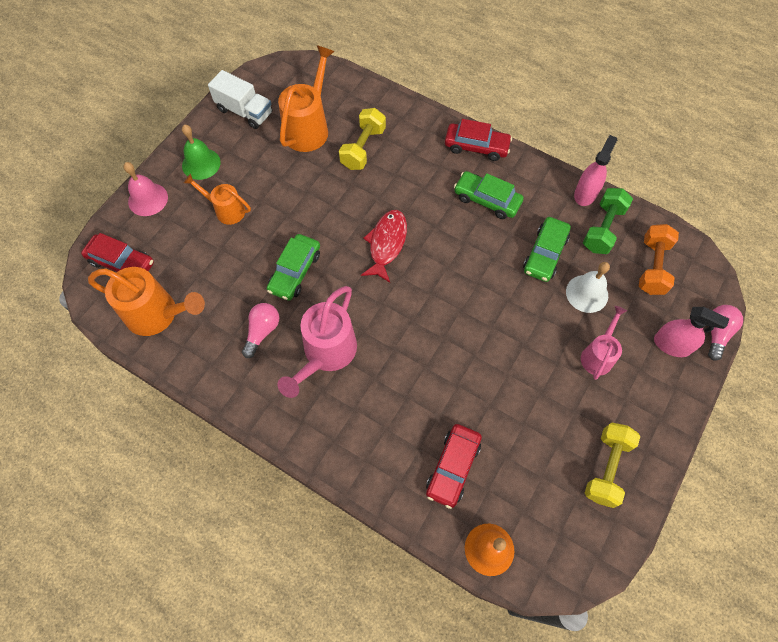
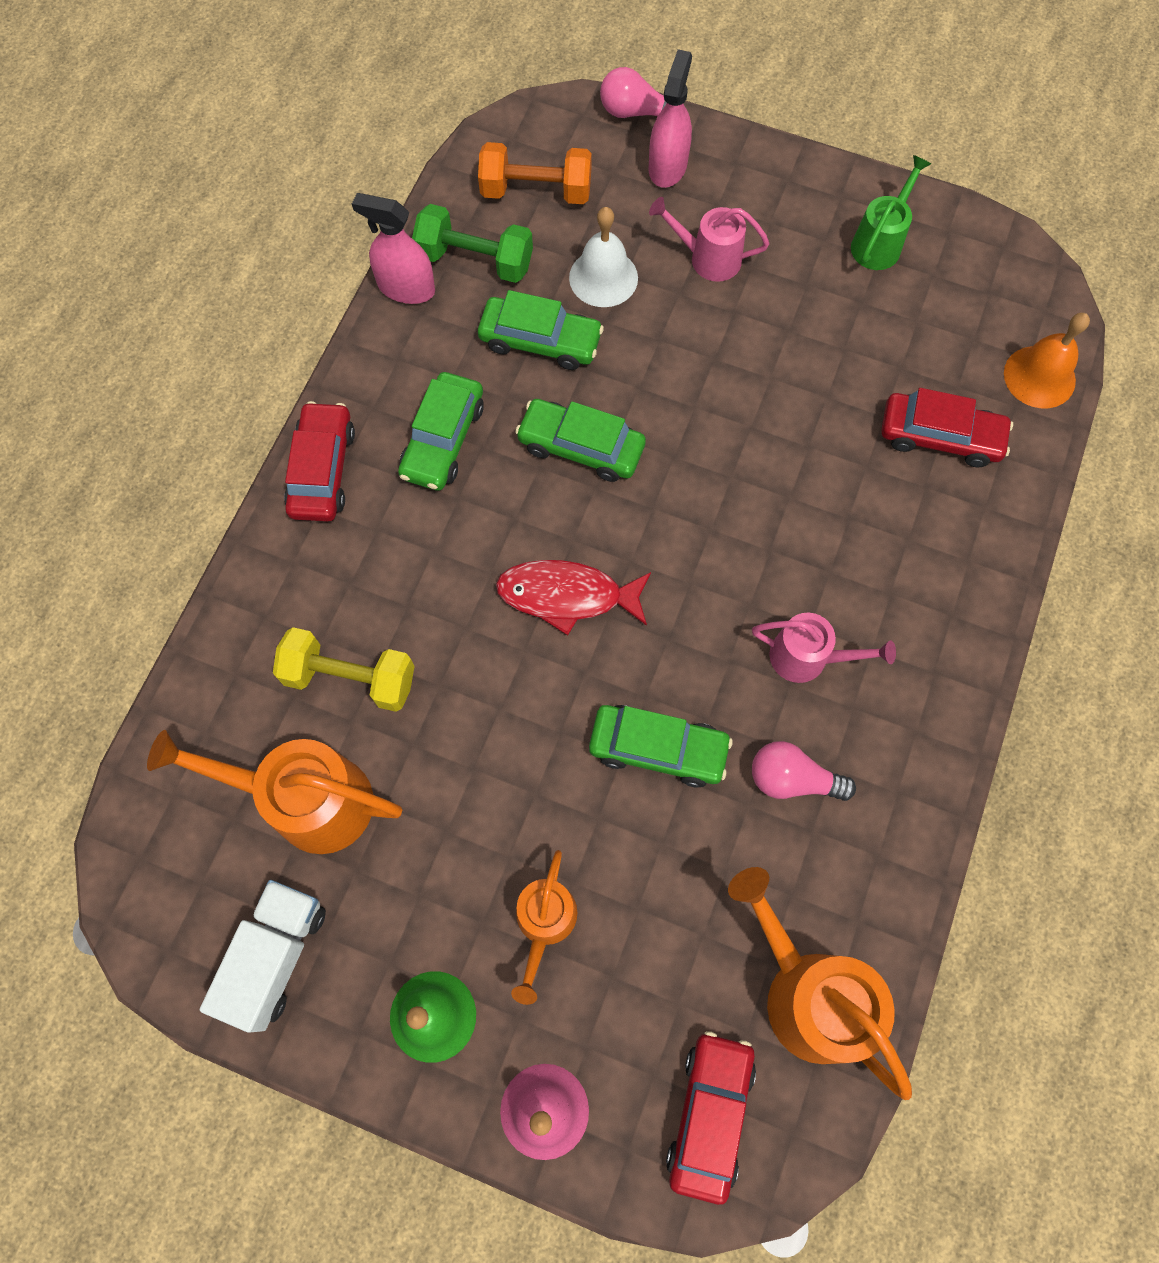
camera: 100 degrees left, 5 degrees up
orange watering can [88,267,205,336] -> orange watering can turned 45 degrees counterclockwise [728,867,912,1100]
pink watering can [278,286,357,398] -> pink watering can [752,613,896,683], size x0.60
yellow dumbbell [585,423,641,508] -> green watering can [851,155,931,270]
none -> green car [515,399,646,482]

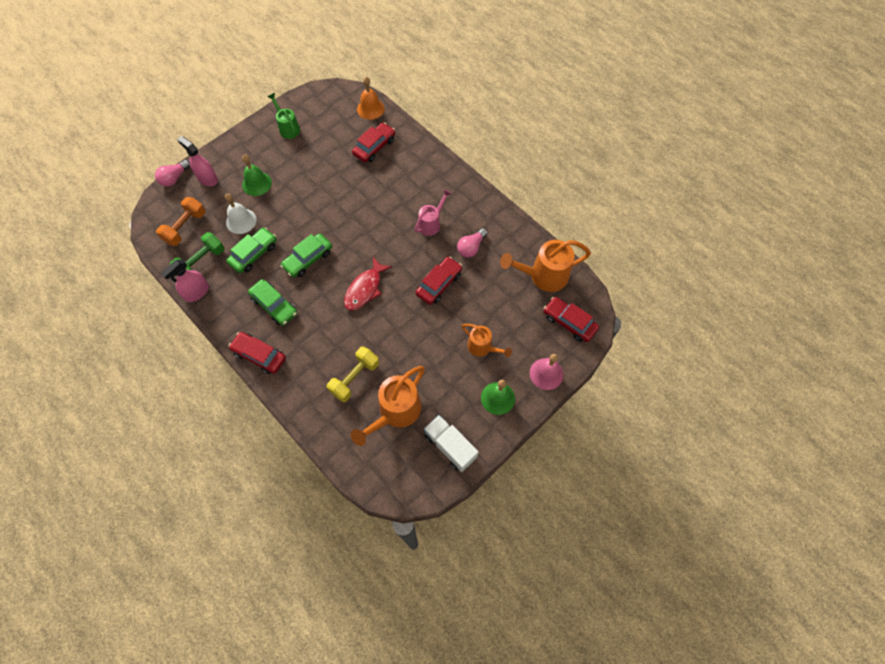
camera: 65 degrees left, 5 degrees down
green car [589,705,733,788] -> red car [415,257,462,305]
pink watering can [649,197,769,282] -> green bell [242,155,272,196]

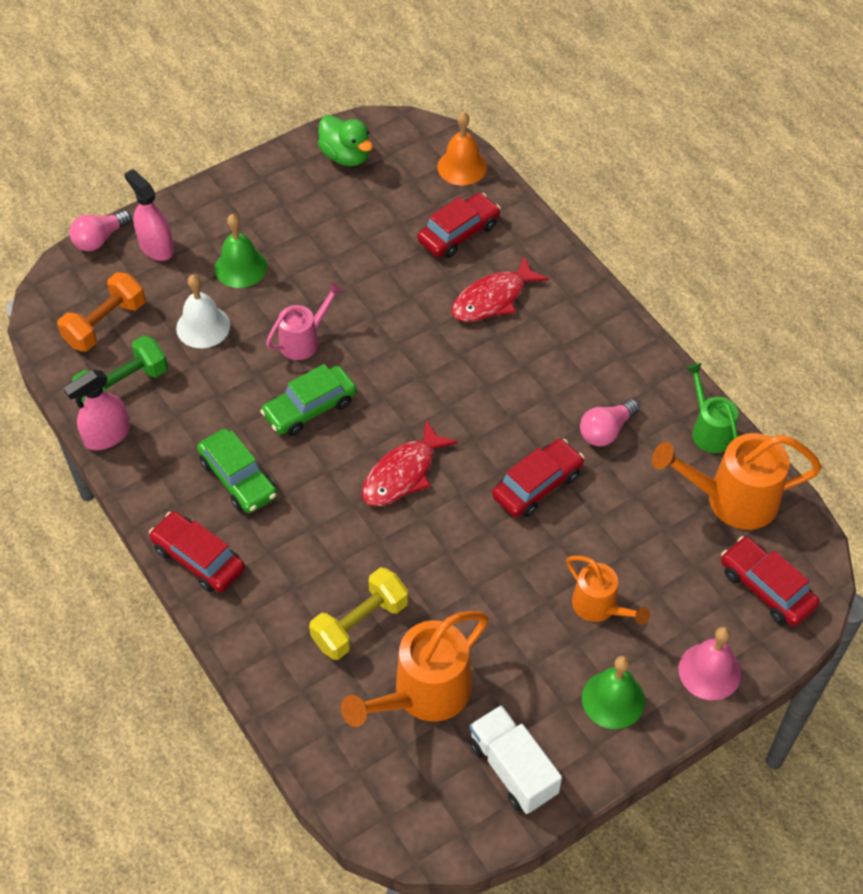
camera: 10 degrees right, 10 degrees down
green car [226,227,277,273] -> none
green watering can [268,93,300,139] -> green watering can moved to [686,363,738,453]
pink watering can [415,189,452,236] -> pink watering can moved to [266,282,344,360]
none -> green duck [318,115,373,166]
none -> red fish [451,256,549,322]

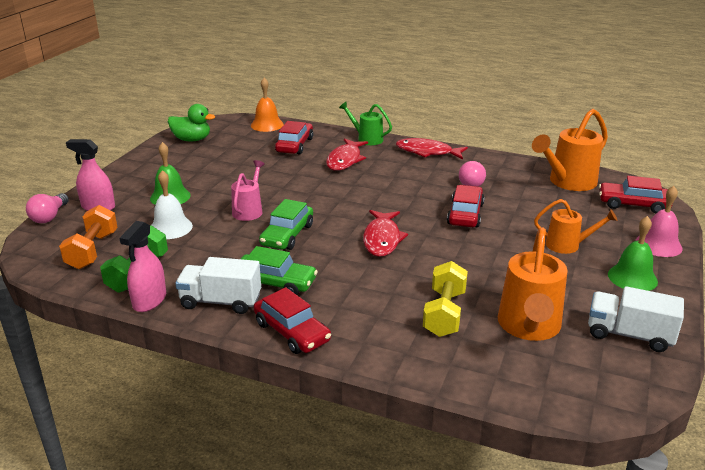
camera: 35 degrees left, 25 degrees down
red car [149,511,245,592] -> red car turned 135 degrees counterclockwise [254,287,331,354]
green watering can [686,363,738,453] -> green watering can moved to [339,102,392,145]
none -> white truck [175,257,261,314]
none -> red fish [396,138,468,159]

